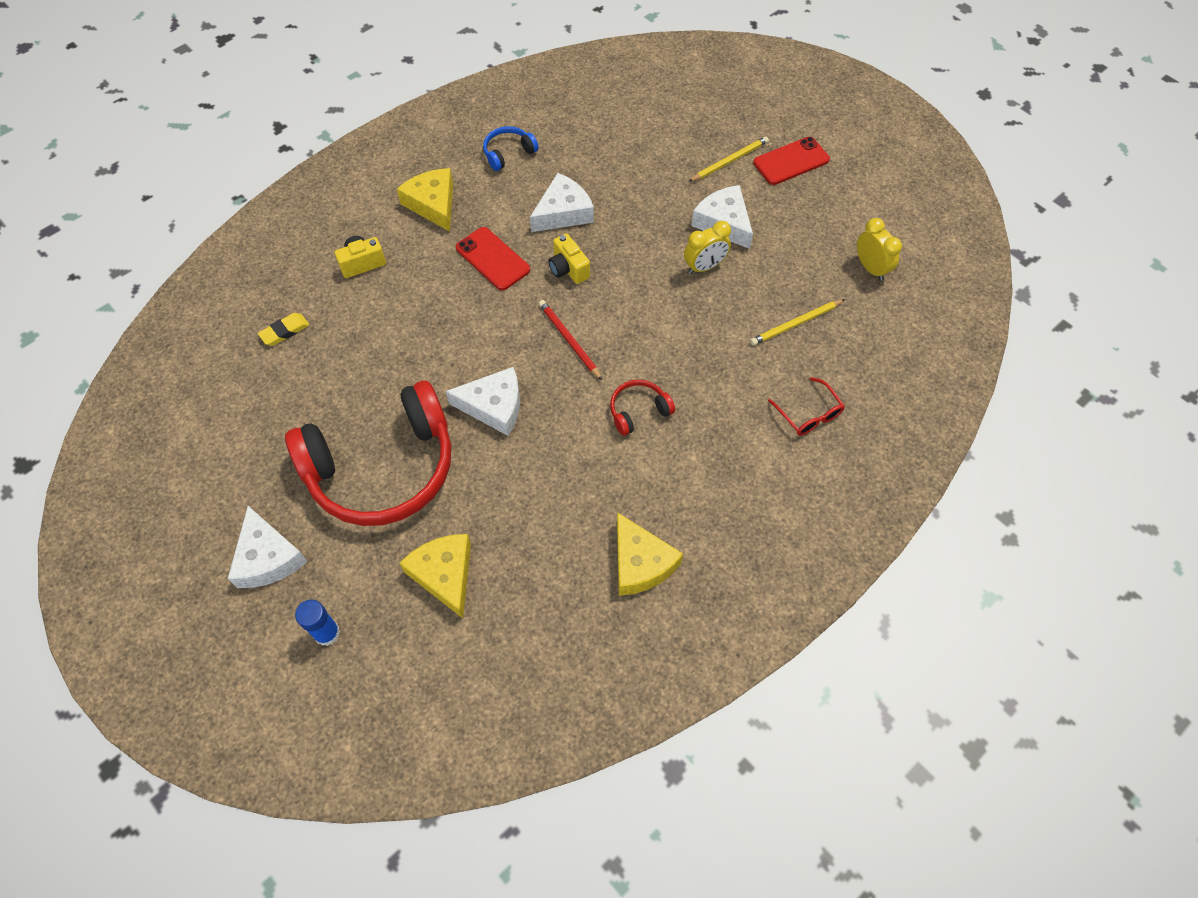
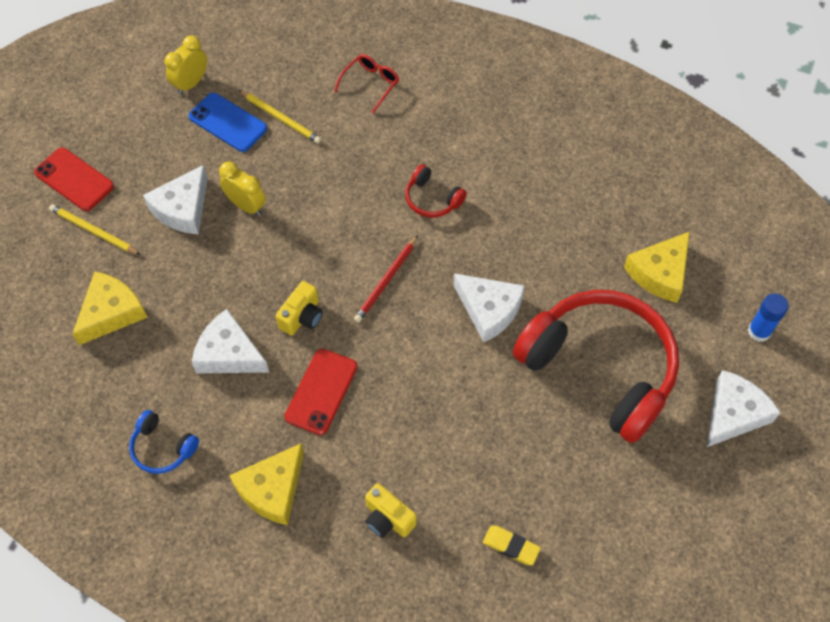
camera: 115 degrees left, 0 degrees up
white cheese [446,367,520,436] -> white cheese turned 150 degrees clockwise [453,273,525,342]
yellow cheese [617,512,683,596] -> yellow cheese moved to [72,271,148,345]
none -> blue phone [189,93,267,152]

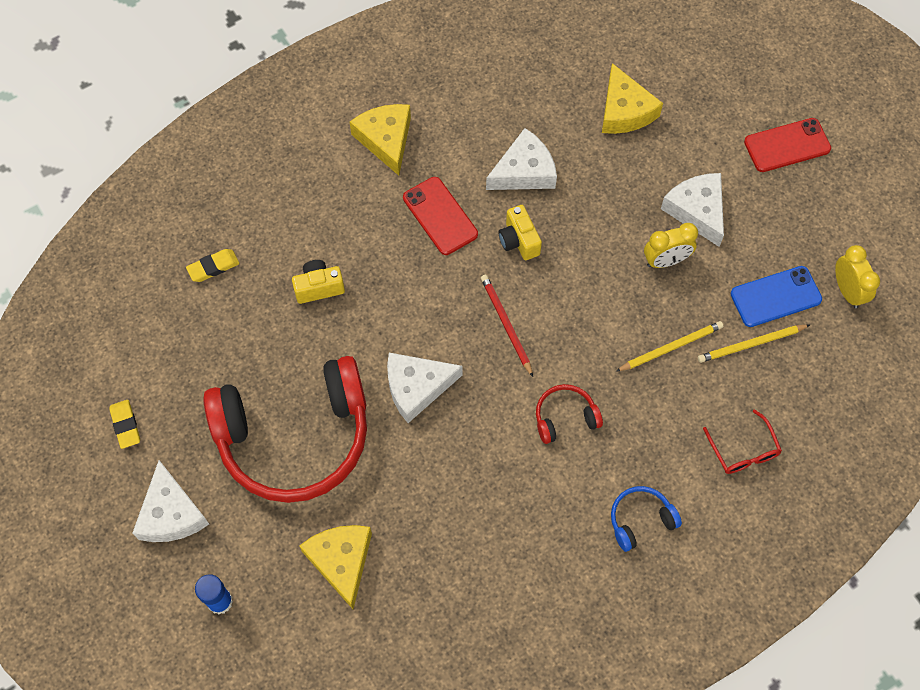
camera: 125 degrees right, 5 degrees up
yellow pencil [49,204,141,255] -> yellow pencil moved to [615,321,723,372]
blue headphones [129,410,199,474] -> blue headphones moved to [611,486,682,552]
yellow camera [365,483,417,538] -> yellow camera moved to [292,260,345,304]
none -> yellow eraser [109,400,140,449]

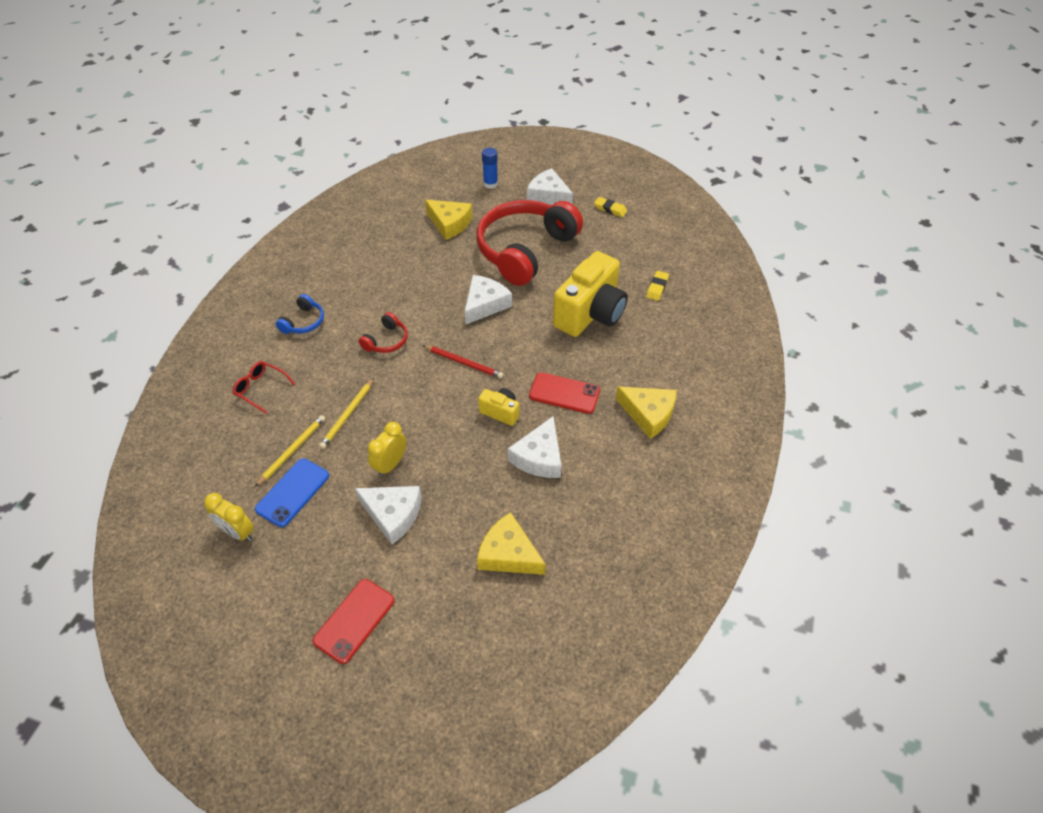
camera: 140 degrees right, 15 degrees down
yellow camera [292,260,345,304] -> yellow camera [553,251,628,337], size x2.18

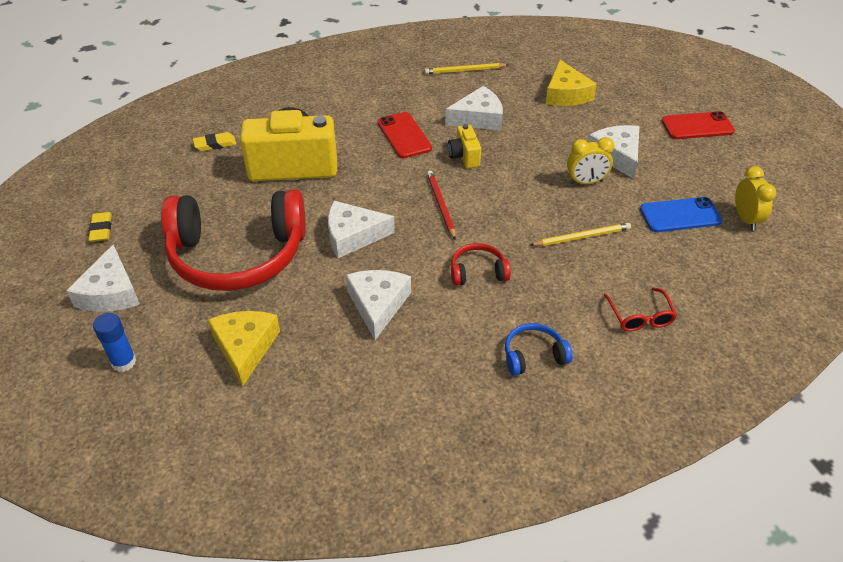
camera: 130 degrees left, 5 degrees down
yellow pencil [255,415,325,487] -> yellow pencil moved to [424,63,508,74]
yellow cheese [616,386,676,439] -> none
none -> white cheese [346,270,411,340]

